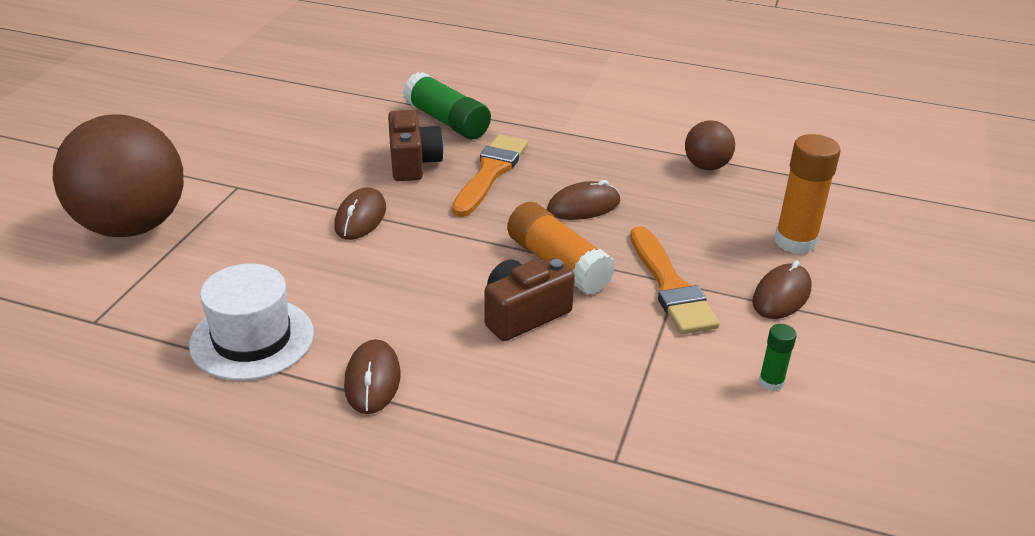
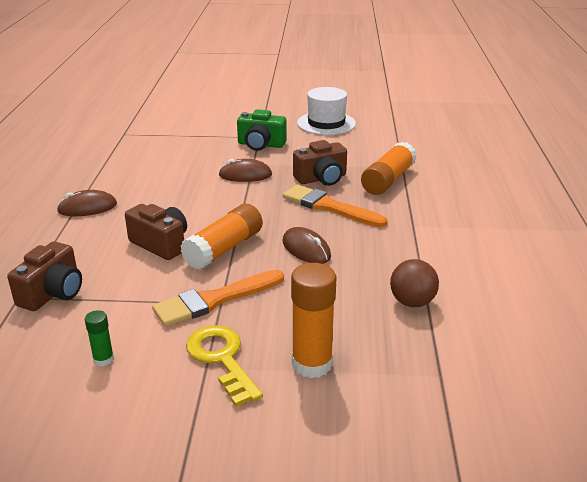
camera: 75 degrees right, 5 degrees down
brown ball [53,114,183,237] -> none
white hat [189,263,314,381] -> white hat moved to [297,87,356,135]
green glue stick [403,72,491,139] -> orange glue stick [361,142,417,195]
orange brush [452,134,528,217] -> orange brush turned 150 degrees counterclockwise [283,185,387,227]
brown mouse [752,260,811,319] -> yellow key [186,325,263,407]
none -> brown camera [7,241,82,311]
none -> green camera [237,109,287,151]

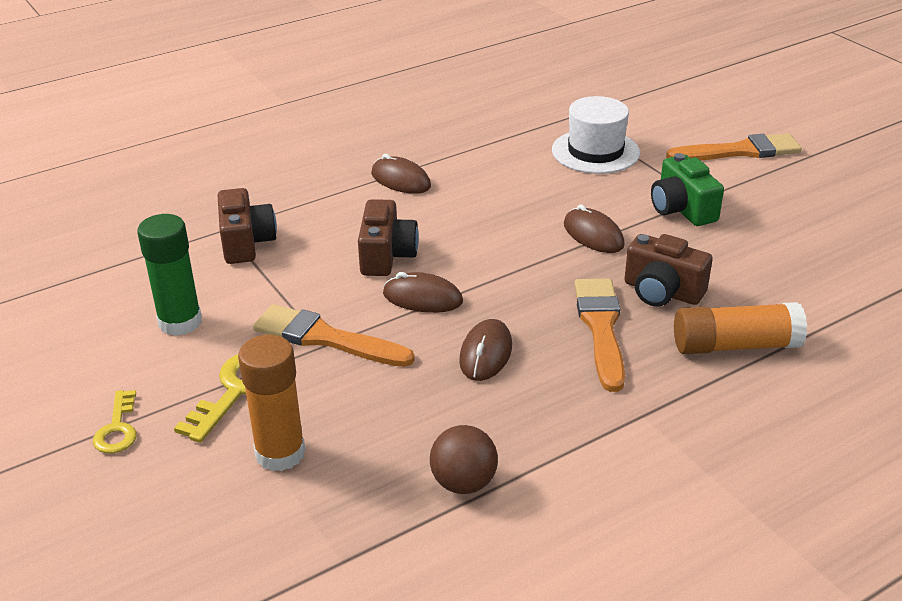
camera: 55 degrees right, 5 degrees up
brown camera [7,241,82,311] -> brown camera turned 90 degrees counterclockwise [218,188,277,264]
green glue stick [85,310,114,366] -> green glue stick [137,214,202,336], size x1.99
orange glue stick [181,204,263,270] -> brown mouse [383,272,463,313]
white hat [297,87,356,135] -> white hat moved to [552,96,640,174]
none -> yellow key [93,390,137,454]
none -> orange brush [666,133,802,161]

